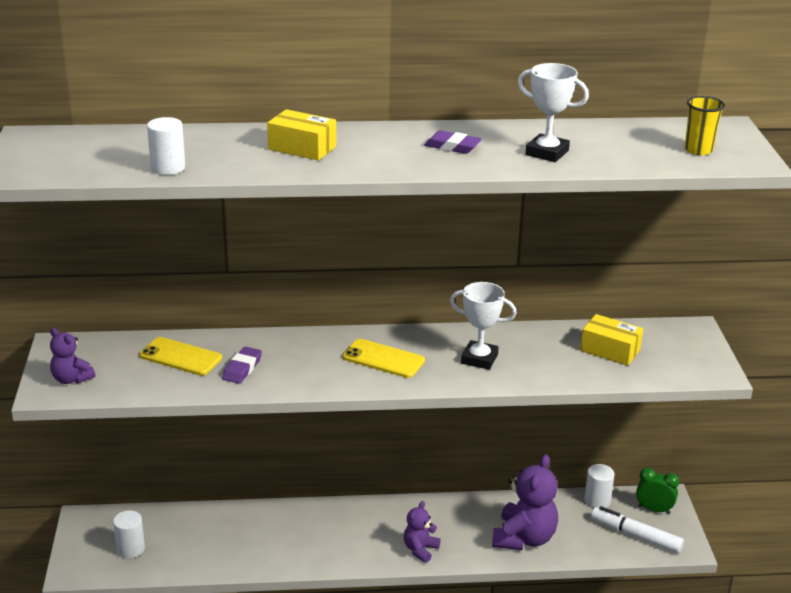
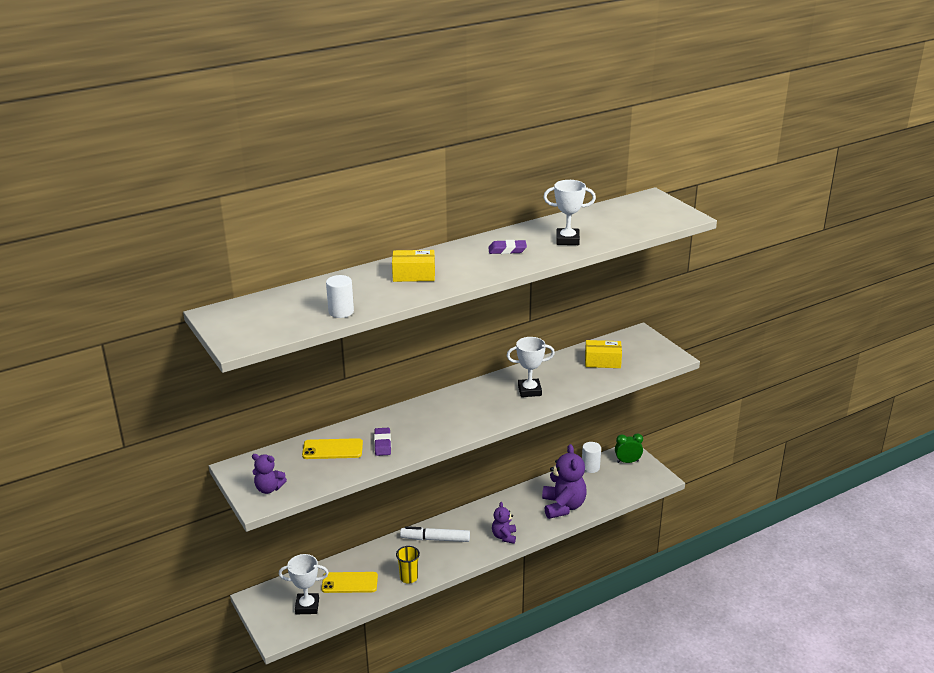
camera: 25 degrees left, 0 degrees up
white cylinder [113,510,145,558] -> white trophy [279,554,329,614]
yellow phone [343,339,425,378] -> yellow phone moved to [321,572,378,593]
white marker [591,506,684,553] -> white marker moved to [400,526,470,542]
yellow cup [685,96,725,155] -> yellow cup moved to [396,546,420,583]

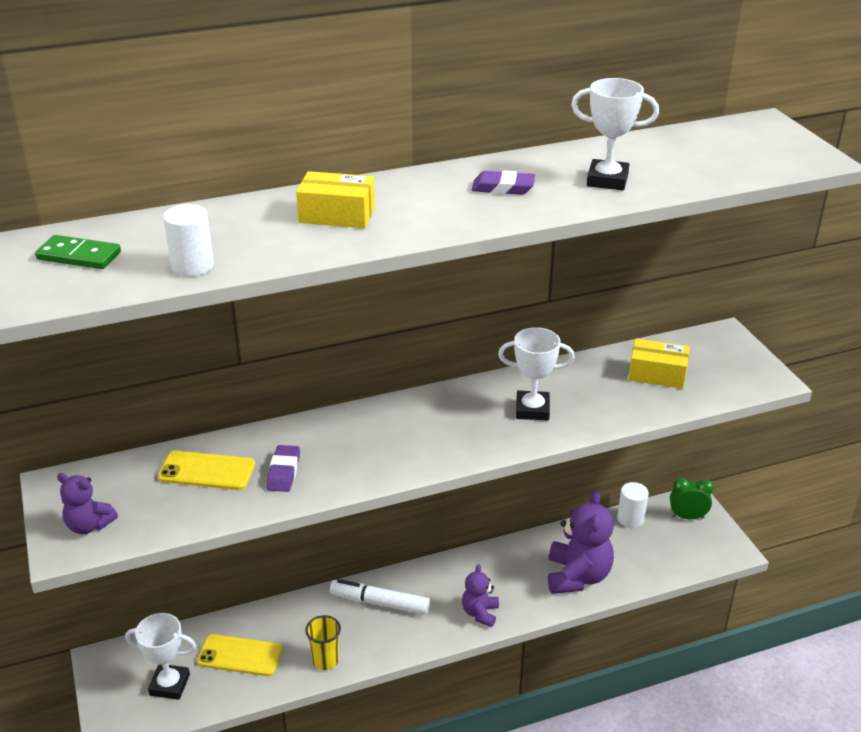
camera: 10 degrees right, 5 degrees up
none -> green domino [35,235,121,269]

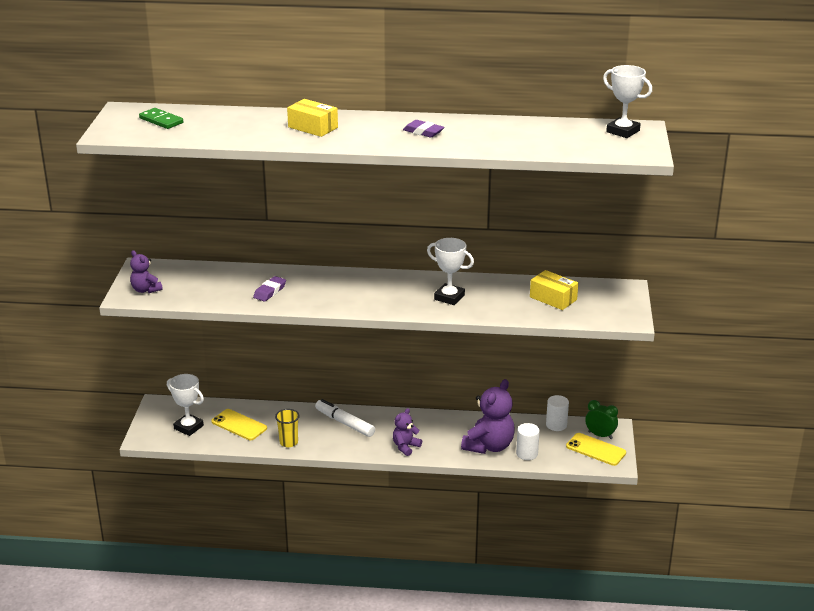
camera: 25 degrees right, 5 degrees down
yellow phone [158,451,255,490] -> yellow phone moved to [566,433,626,466]
white cylinder [163,204,214,277] -> white cylinder moved to [516,423,540,460]
white trophy [571,78,659,190] -> white trophy moved to [603,65,652,138]

